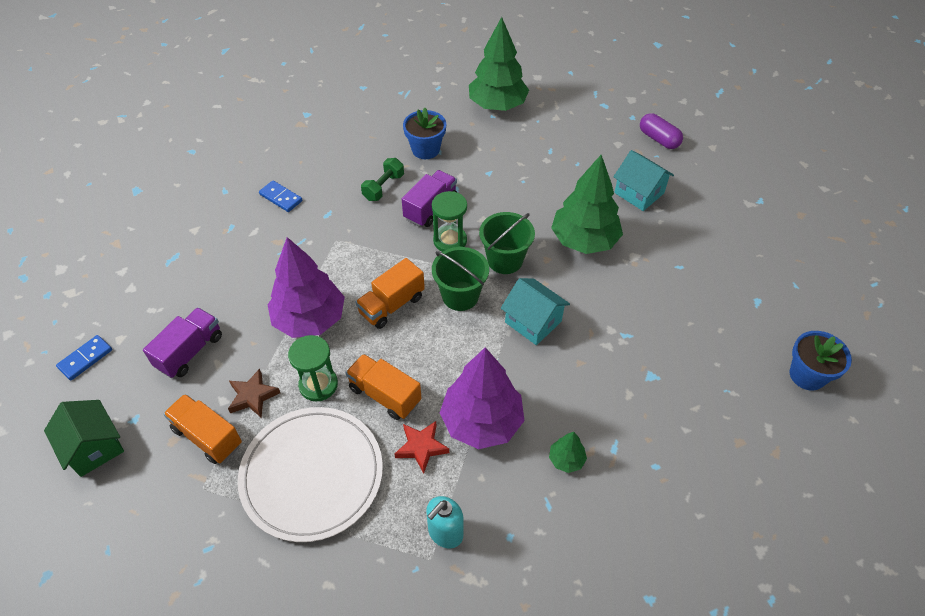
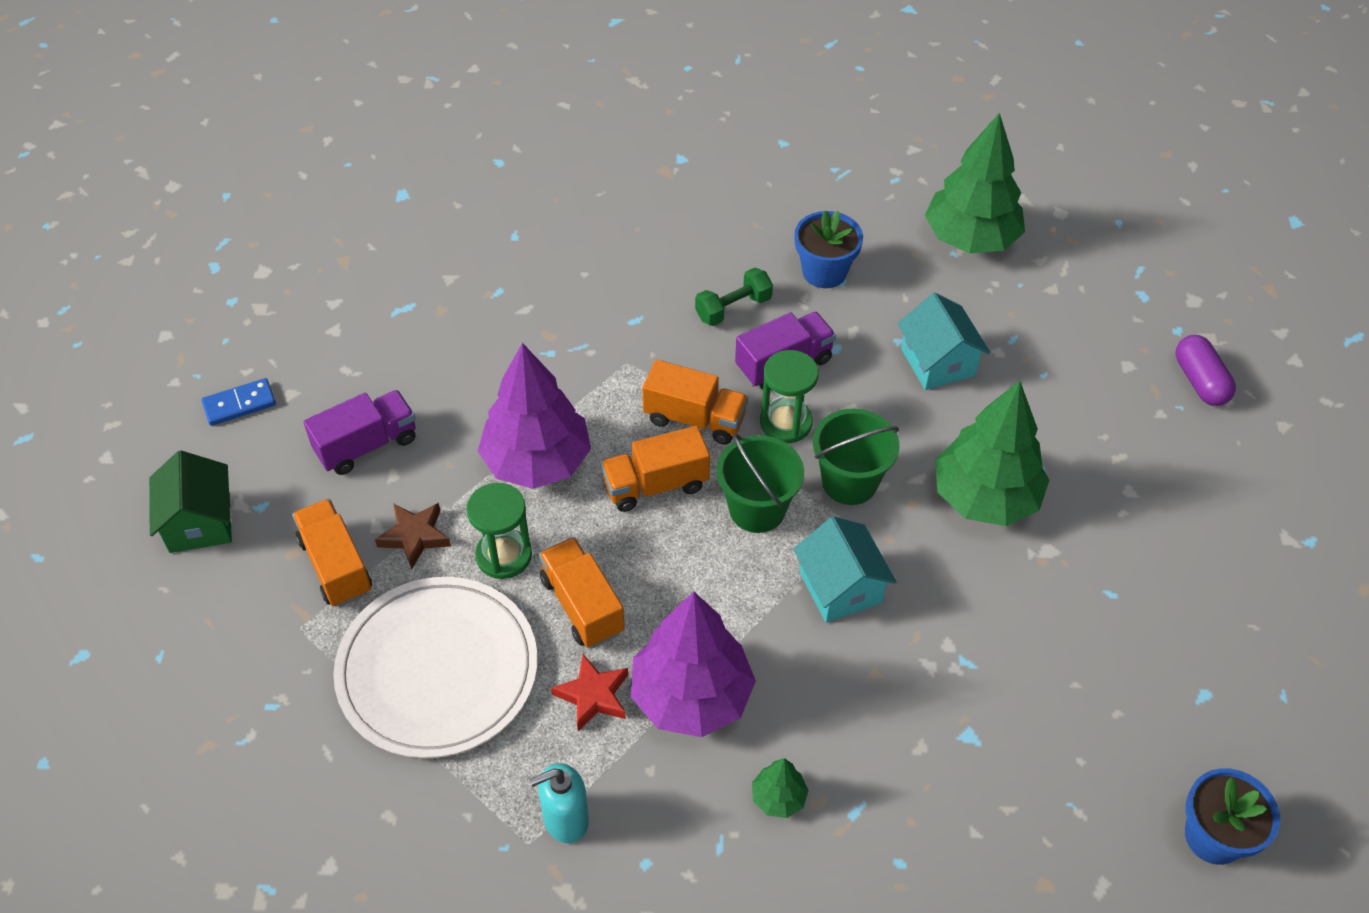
camera: 25 degrees right, 0 degrees up
blue domino [259,180,302,212] -> none
turquoise house [613,150,674,211] -> turquoise house moved to [897,293,990,390]
none -> orange truck [642,359,748,445]

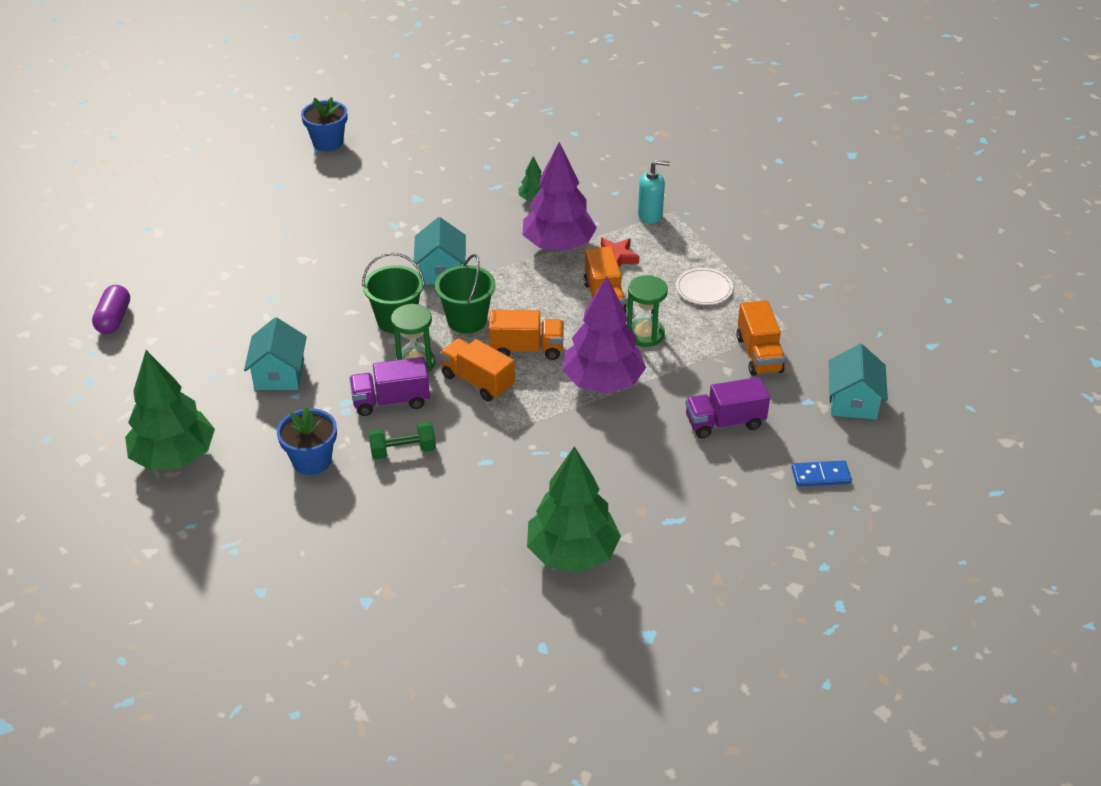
camera: 160 degrees left, 10 degrees down
green house [149,450,232,553] -> turquoise house [829,344,888,419]
white plate [333,577,537,758] -> white plate [676,268,733,305], size x0.45
brown star [375,503,451,569] -> none
green tree [935,381,1049,526] -> green tree moved to [527,446,621,572]

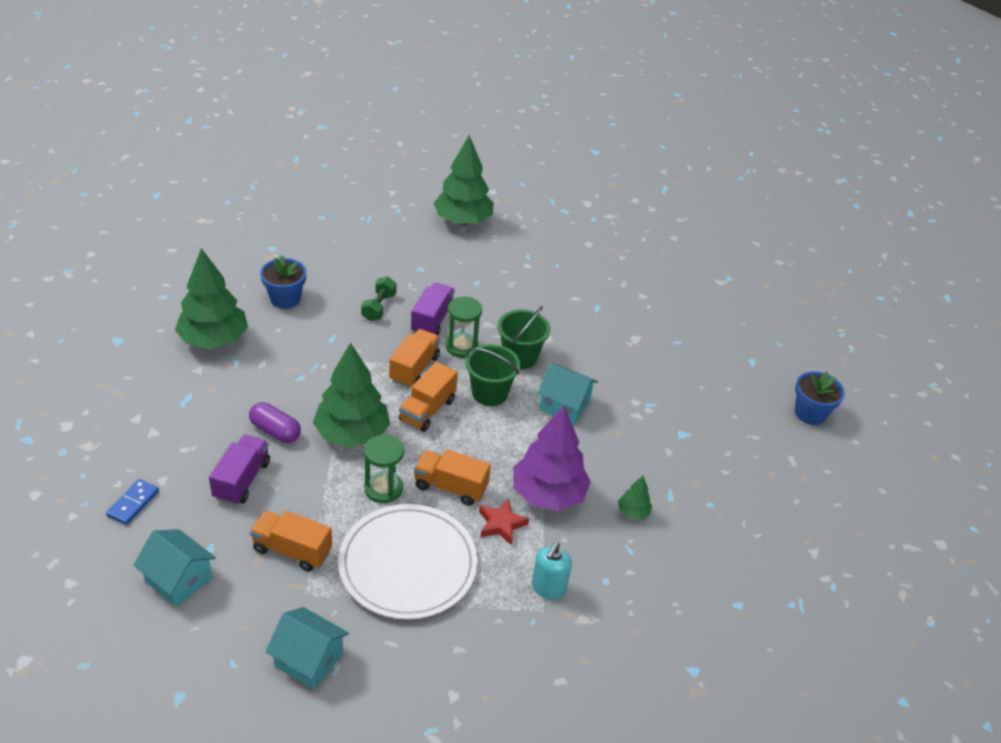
camera: 115 degrees right, 0 degrees up
purple capsule [92,285,130,334] -> purple capsule moved to [249,402,301,443]
turquoise house [244,317,307,390] -> turquoise house moved to [265,607,349,690]
blue flower pot [277,407,337,475] -> blue flower pot moved to [260,255,306,309]
orange truck [440,338,515,401] -> orange truck turned 45 degrees counterclockwise [389,329,440,388]
purple tree [562,276,646,393] -> green tree [313,343,390,447]
white plate [676,268,733,305] -> white plate [338,504,478,619], size x2.24

